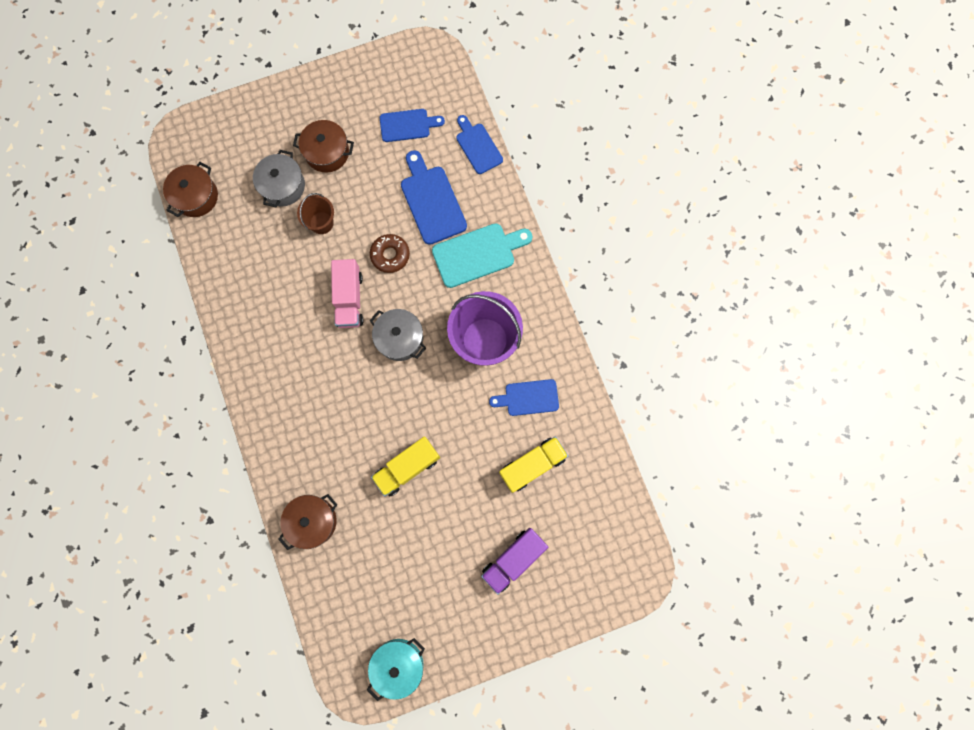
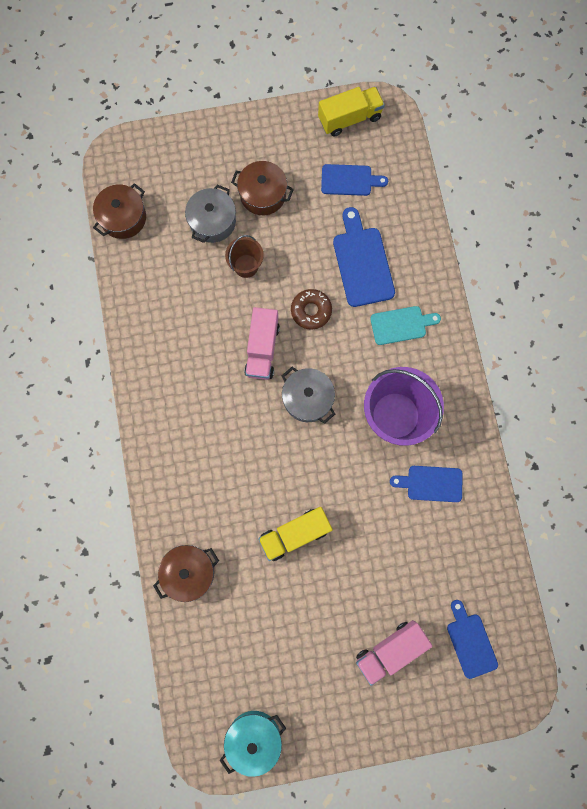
camera: 10 degrees right, 0 degrees up
turquoise cutting board [432,223,532,288] -> turquoise cutting board [370,306,441,345], size x0.66
blue cutting board [456,115,503,174] -> blue cutting board moved to [447,600,498,679]
purple truck [481,528,548,595] -> pink truck [356,620,432,686]
yellow truck [499,436,568,493] -> yellow truck moved to [318,87,385,137]

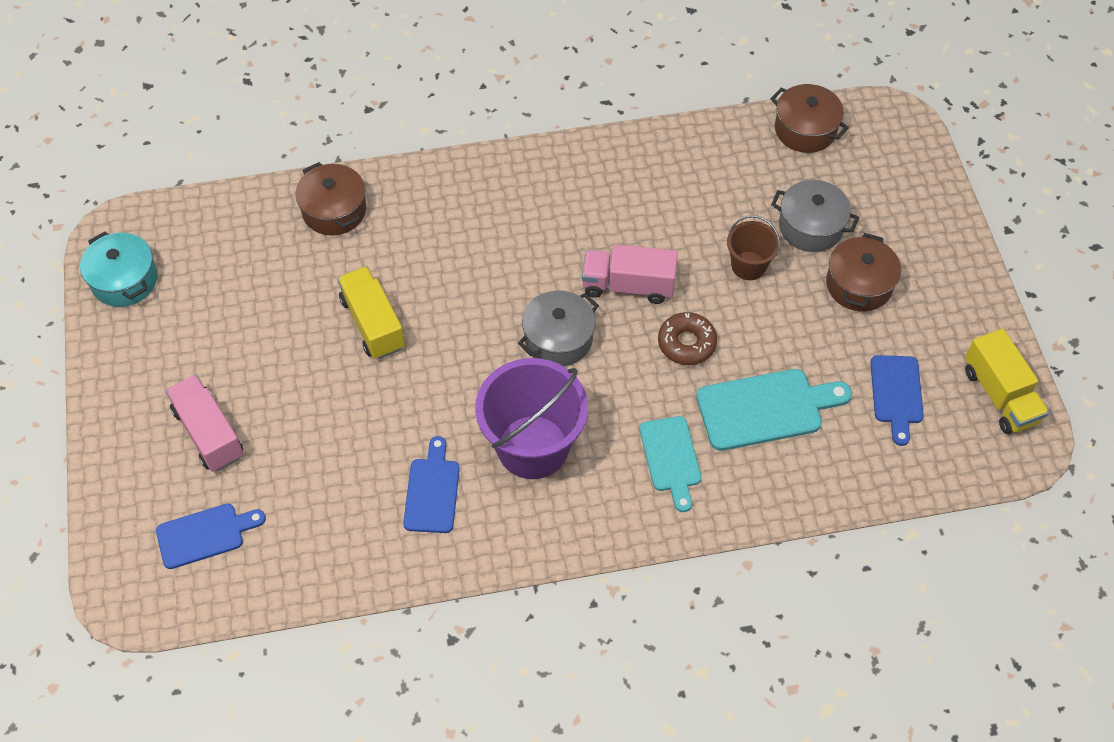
camera: 90 degrees right, 20 degrees down
blue cutting board [333,207,395,307] -> turquoise cutting board [696,369,852,451]

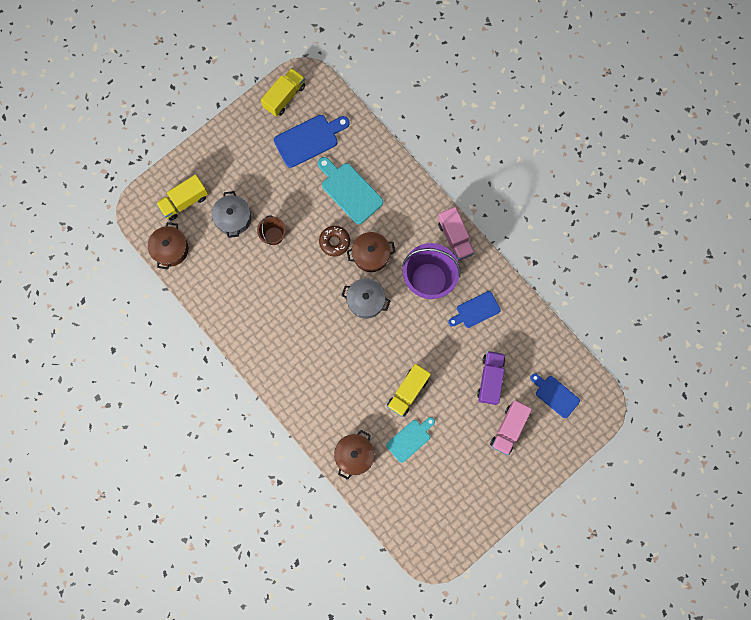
camera: 120 degrees left, 20 degrees up
turquoise pot [80,231,157,307] -> none
pink truck [582,244,678,304] -> pink truck moved to [438,207,475,261]
turquoise cutting board [640,416,701,512] -> turquoise cutting board moved to [386,417,435,463]
brown pot [826,233,901,312] -> brown pot moved to [347,232,395,272]
blue cutting board [871,355,924,446] -> blue cutting board [274,115,350,168], size x1.51
none -> yellow truck [156,174,208,221]
none -> purple truck [477,351,505,405]

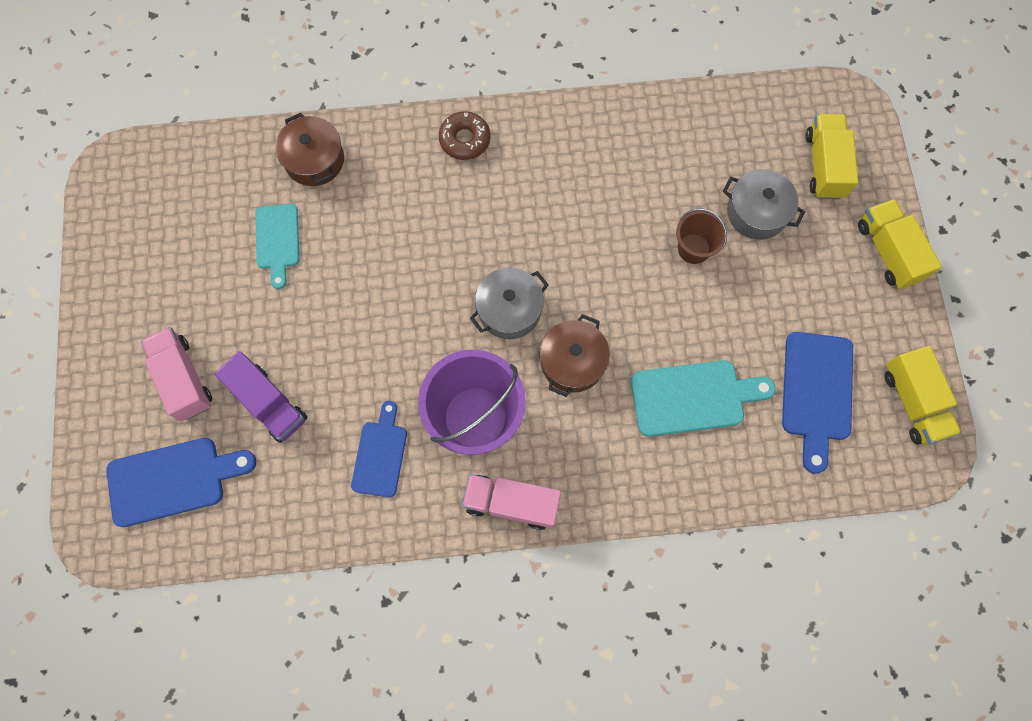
camera: 125 degrees right, 5 degrees down
brown pot [148,222,189,270] -> none
brown donut [319,226,350,256] -> brown donut moved to [439,111,490,160]
yellow truck [387,364,431,417] -> yellow truck moved to [858,199,942,289]
blue cutting board [530,373,580,418] -> blue cutting board [106,438,256,527], size x1.51

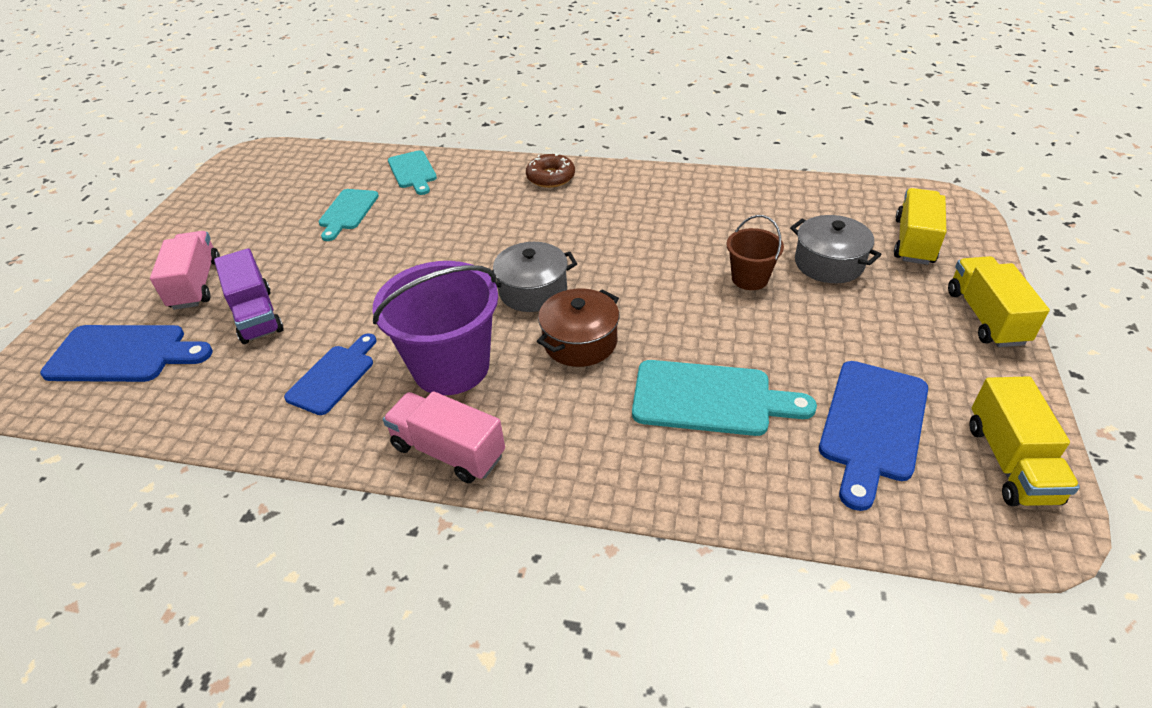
camera: 20 degrees right, 30 degrees down
brown pot [275,113,344,186] -> turquoise cutting board [388,150,437,195]

